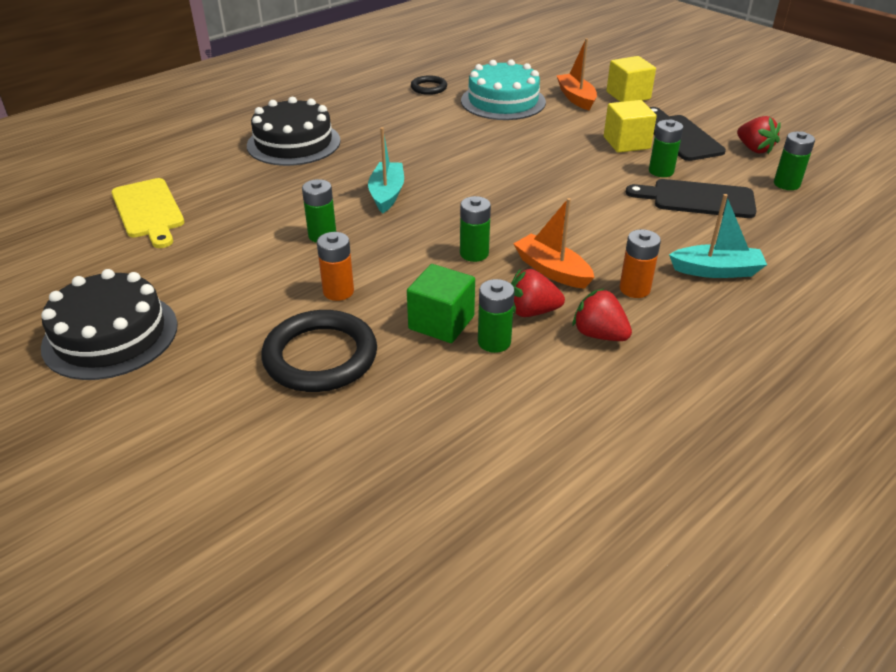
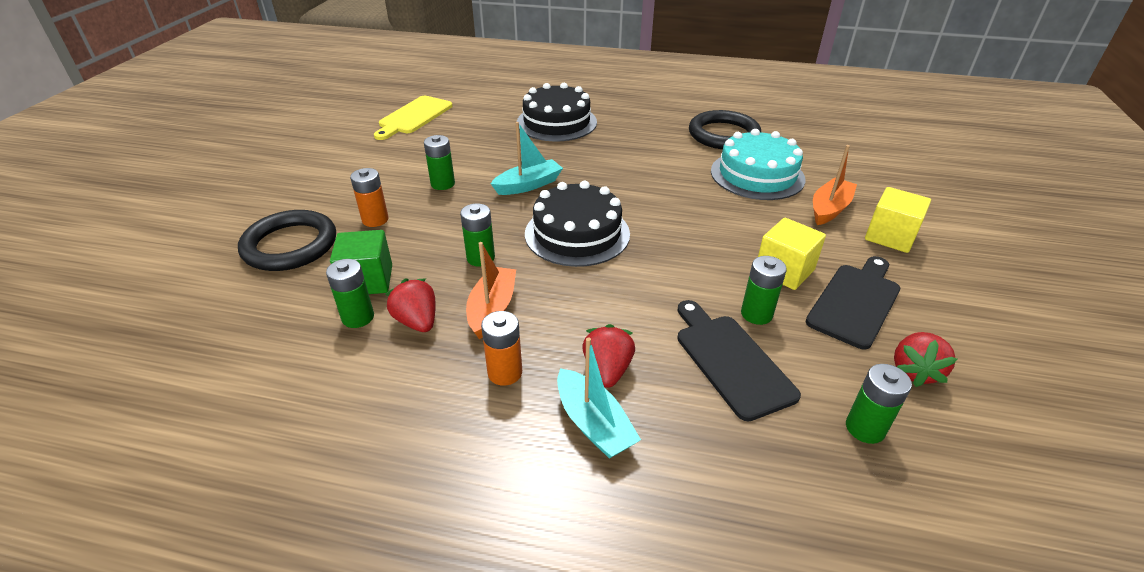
camera: 55 degrees right, 0 degrees up
black cake [41,269,178,380] -> black cake moved to [525,181,630,267]
black ring [411,75,447,95] -> black ring [689,110,761,149], size x1.91
red strawberry [572,289,632,341] -> red strawberry moved to [582,324,635,388]

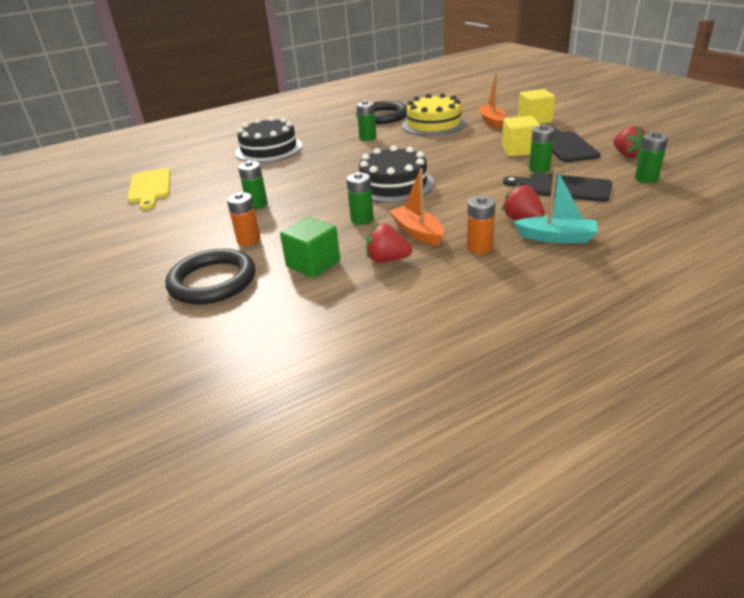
camera: 40 degrees left, 5 degrees down
green battery [326,259,374,328] -> green battery moved to [356,100,376,141]
turquoise boat [491,122,563,195] -> none
turquoise cake [711,129,806,200] -> yellow cake [402,93,467,136]

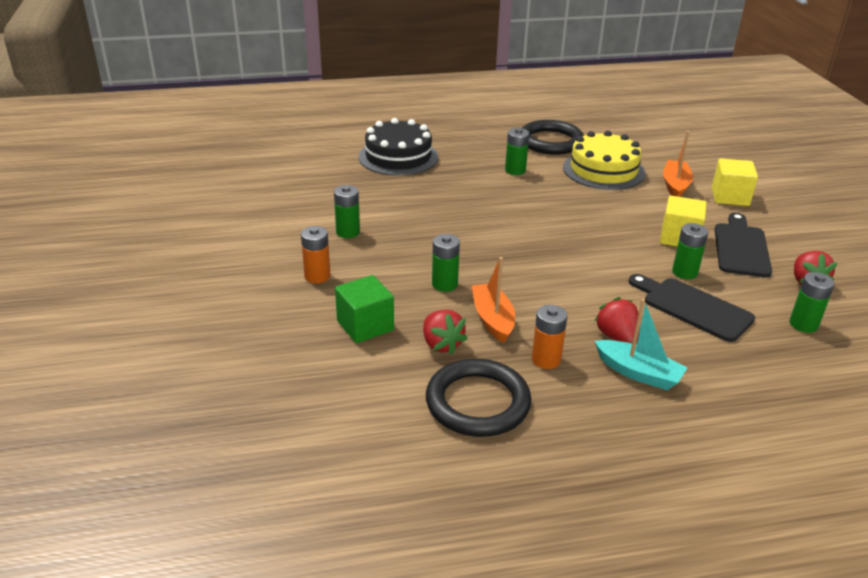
camera: 15 degrees right, 0 degrees up
yellow cutting board [127,168,171,210] -> none
black ring [165,248,255,304] -> black ring moved to [426,359,531,437]
black cake [359,145,434,203] -> none
red strawberry [366,224,412,263] -> red strawberry turned 150 degrees counterclockwise [423,310,468,355]

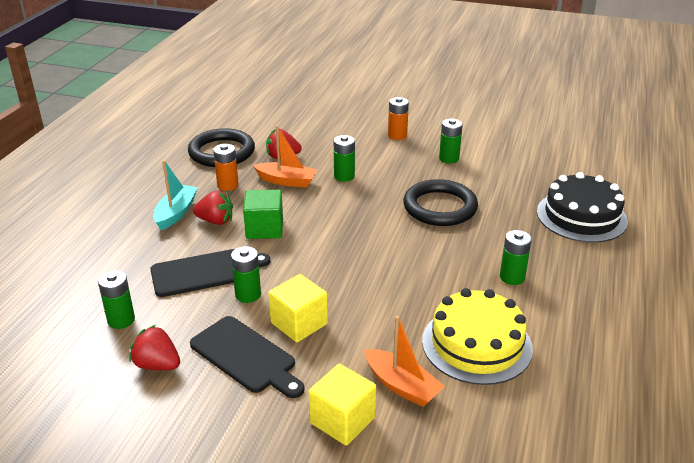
camera: 120 degrees right, 0 degrees up
green cube [335,275,394,343] -> green cube moved to [243,190,283,239]
black ring [522,120,584,155] -> black ring moved to [403,179,478,226]
turquoise boat [595,299,687,390] -> turquoise boat turned 135 degrees clockwise [153,160,198,230]

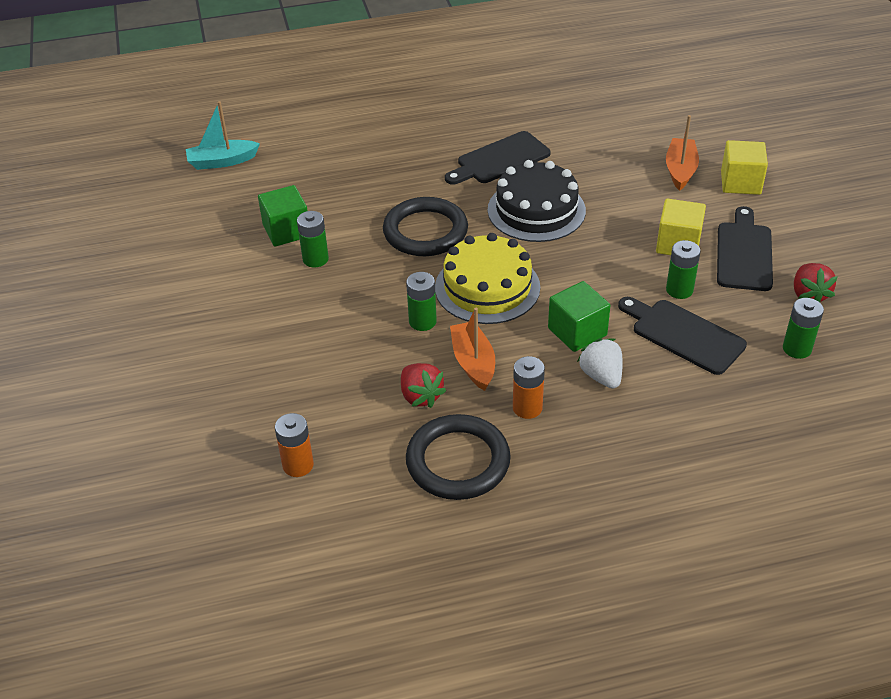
camera: 120 degrees left, 10 degrees up
turquoise boat [153,160,198,230] -> turquoise boat moved to [186,101,260,170]
red strawberry [193,190,233,225] -> white strawberry [577,338,623,389]
orange battery [388,97,409,140] -> orange battery moved to [275,413,314,477]
yellow cake [422,288,533,385] -> yellow cake moved to [435,233,540,324]
green battery [500,230,532,285] -> black cutting board [445,131,550,185]
black cake [537,172,628,243] -> black cake moved to [488,160,586,242]
none -> green cube [258,185,308,247]

